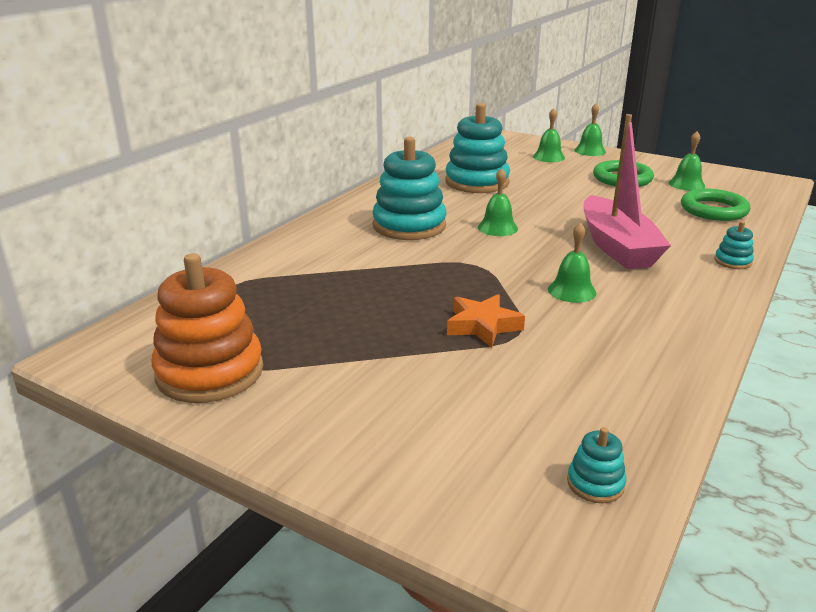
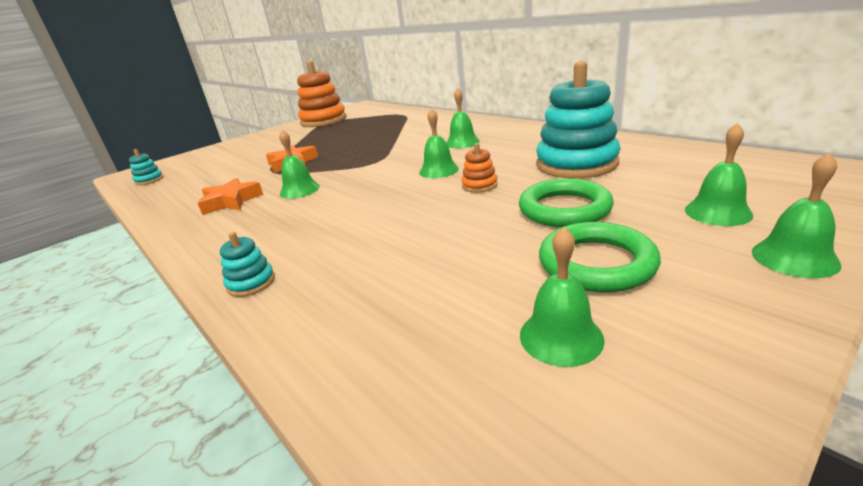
camera: 110 degrees right, 0 degrees up
turquoise stacking toy [373,137,447,240] -> green bell [446,88,480,149]
pink boat [583,114,671,269] -> none
green ring [681,189,750,221] -> green ring moved to [519,178,614,227]
none -> orange star [198,178,263,215]
none -> orange stacking toy [462,143,498,192]

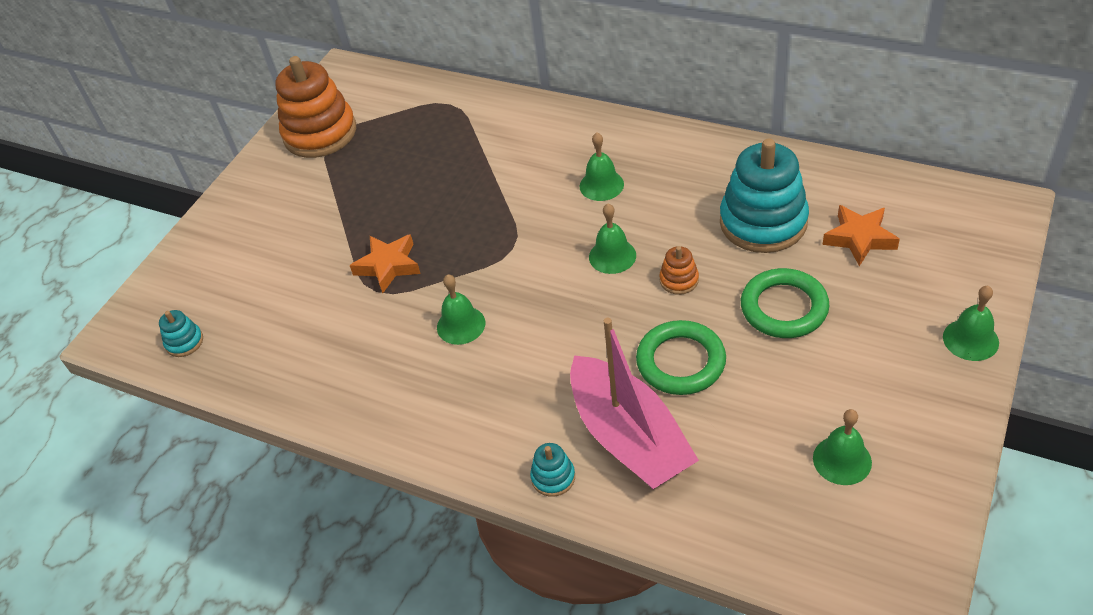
camera: 20 degrees left, 20 degrees up
orange star [198,178,263,215] -> orange star moved to [822,205,900,266]
green ring [539,222,661,293] -> green ring moved to [636,320,726,395]
green bell [685,123,753,226] -> none
none -> pink boat [570,318,699,489]

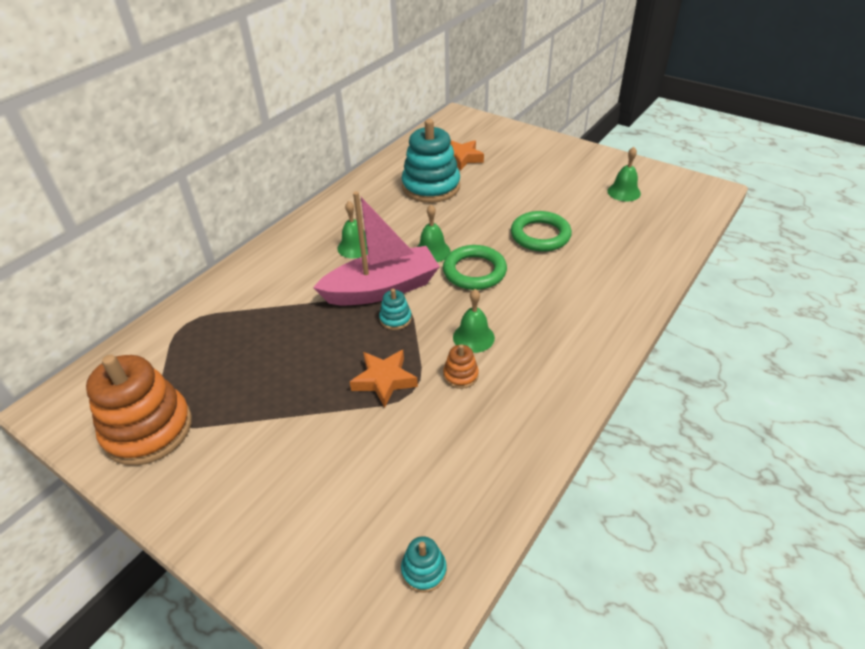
camera: 85 degrees left, 5 degrees down
turquoise stacking toy [530,443,575,497] -> turquoise stacking toy moved to [379,289,412,330]
pink boat [570,318,699,489] -> pink boat moved to [313,191,440,305]
orange stacking toy [659,246,699,295] -> orange stacking toy moved to [443,344,479,389]
green ring [741,268,829,338] -> green ring moved to [443,245,507,290]
green bell [943,286,999,361] -> none

